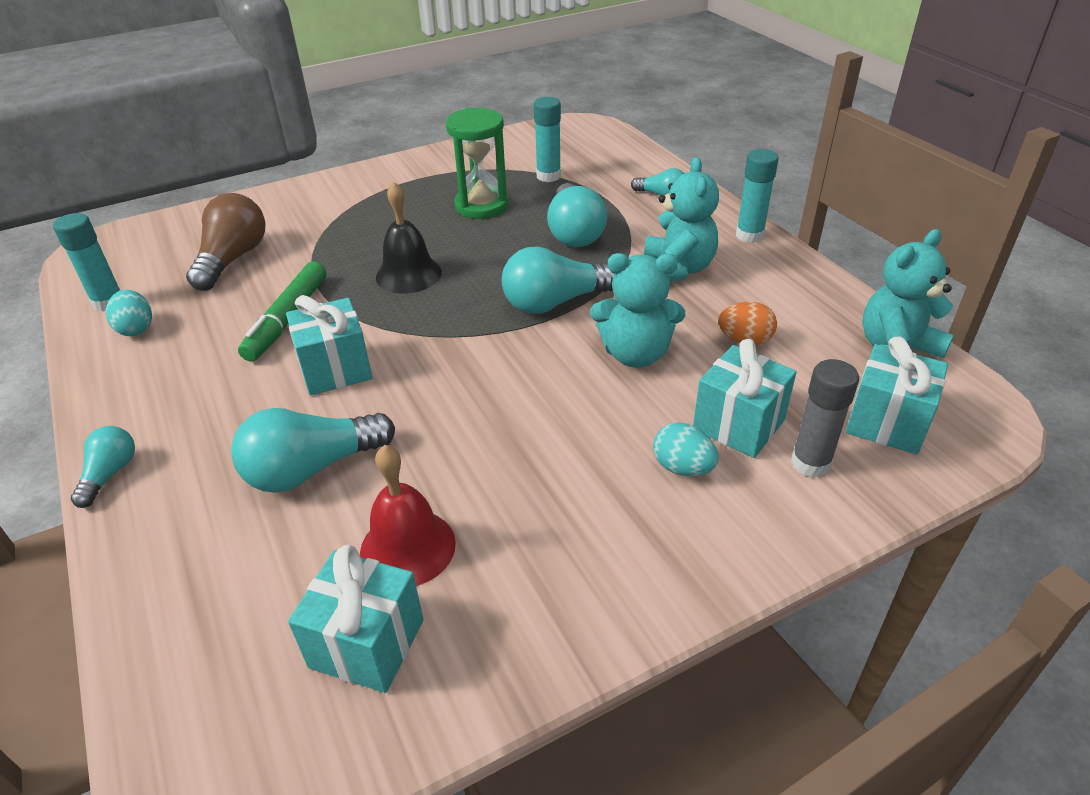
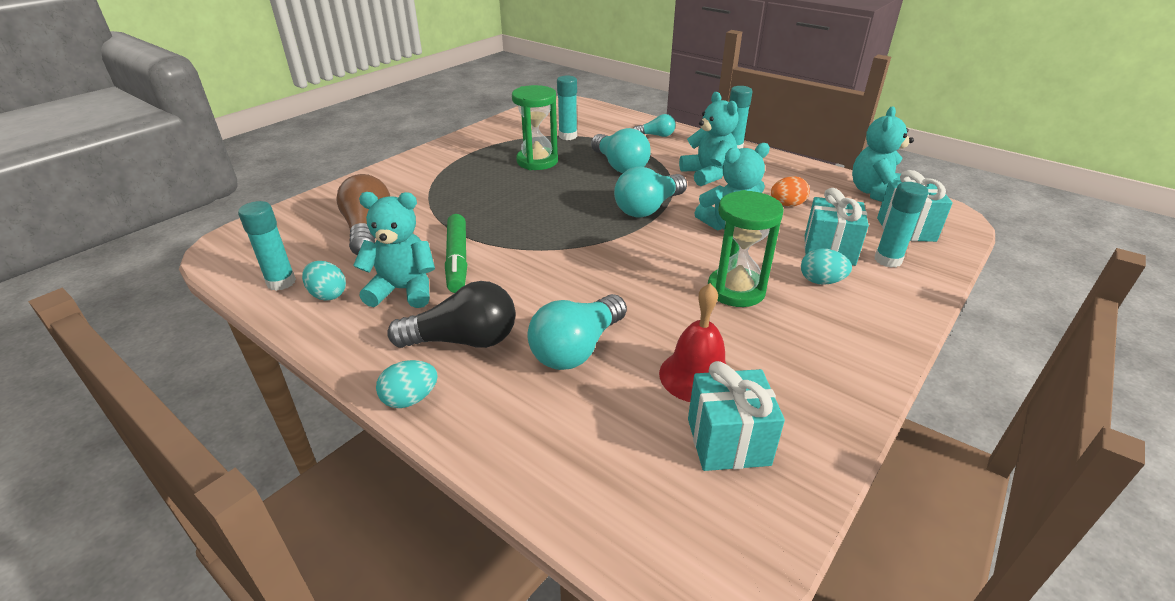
camera: 25 degrees left, 5 degrees down
turquoise light bulb [71,426,135,508] -> turquoise egg [376,360,438,408]
turquoise gift [286,295,373,395] -> none
black bell [376,182,442,294] -> none
grey glue stick [791,359,859,478] -> turquoise glue stick [874,182,928,268]
none -> turquoise teddy bear [353,192,435,308]
none -> black light bulb [387,281,516,348]
none -> green hourglass [708,190,784,307]

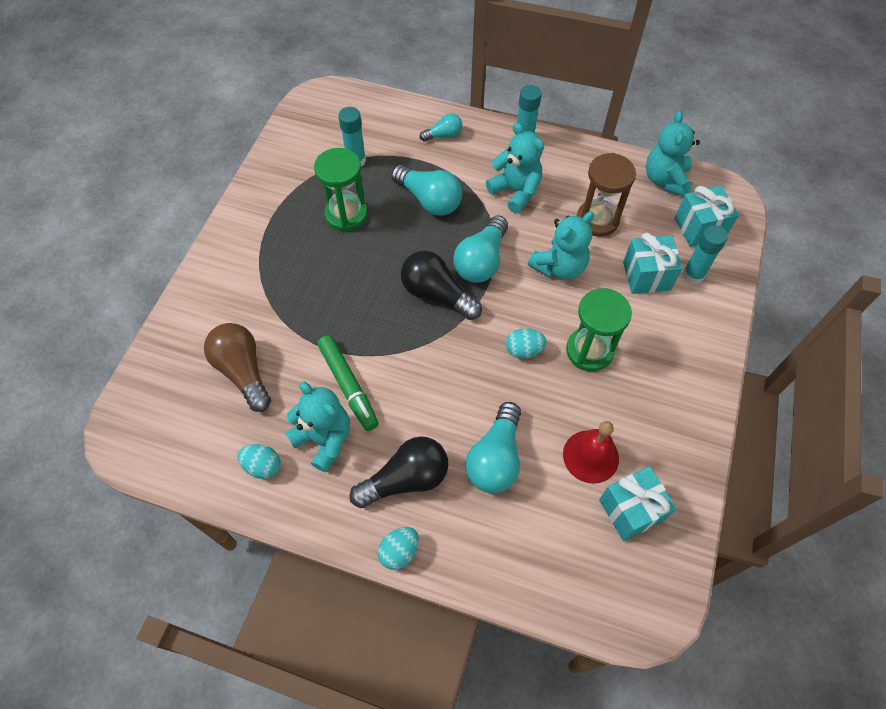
camera: 20 degrees left, 25 degrees up
turquoise glue stick [238,201,296,291] -> none
turquoise teddy bear [353,192,435,308] -> turquoise teddy bear turned 60 degrees clockwise [285,382,350,473]
orange egg [771,176,810,206] -> brown hourglass [577,153,636,237]
turquoise egg [801,249,852,285] -> turquoise egg moved to [506,328,547,359]
none -> black light bulb [401,251,482,320]

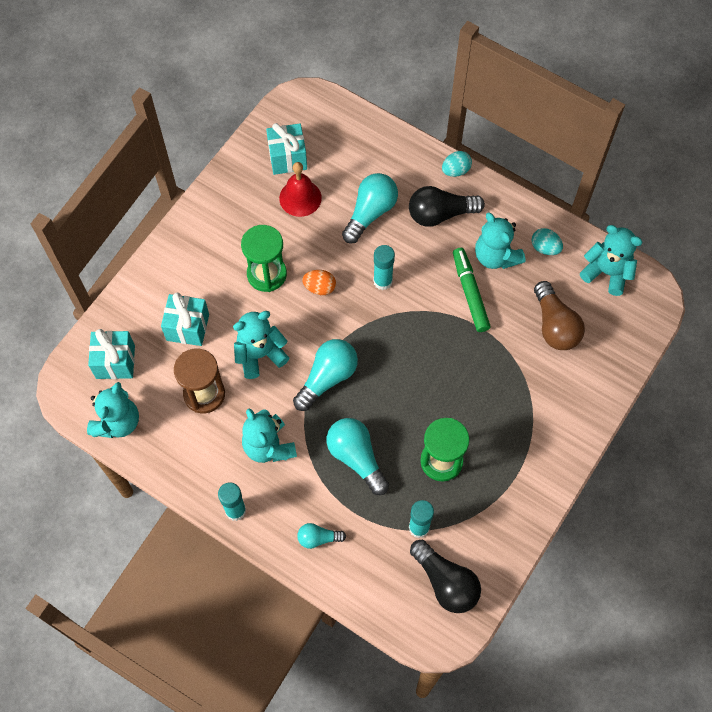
camera: 165 degrees left, 5 degrees up
black light bulb [401,251,482,320] -> black light bulb moved to [410,540,481,613]
turquoise egg [506,328,547,359] -> orange egg [302,270,336,295]
turquoise glue stick [682,225,728,284] -> turquoise glue stick moved to [373,245,395,290]
none -> turquoise teddy bear [580,225,642,296]

